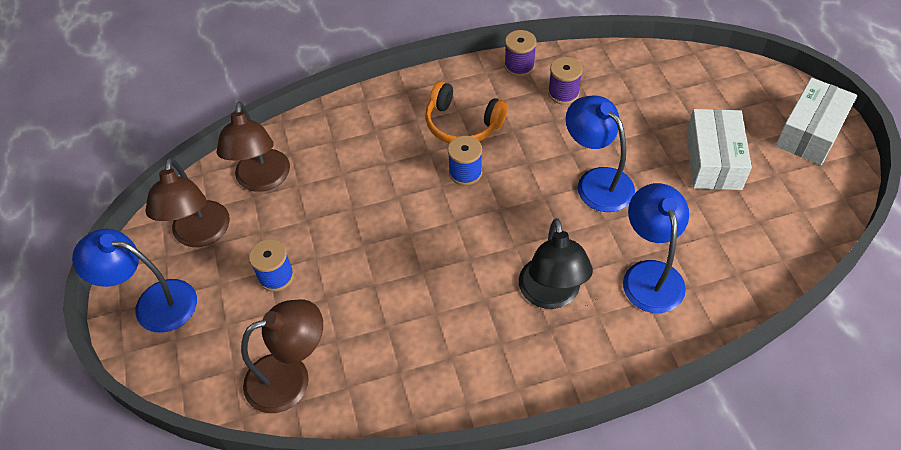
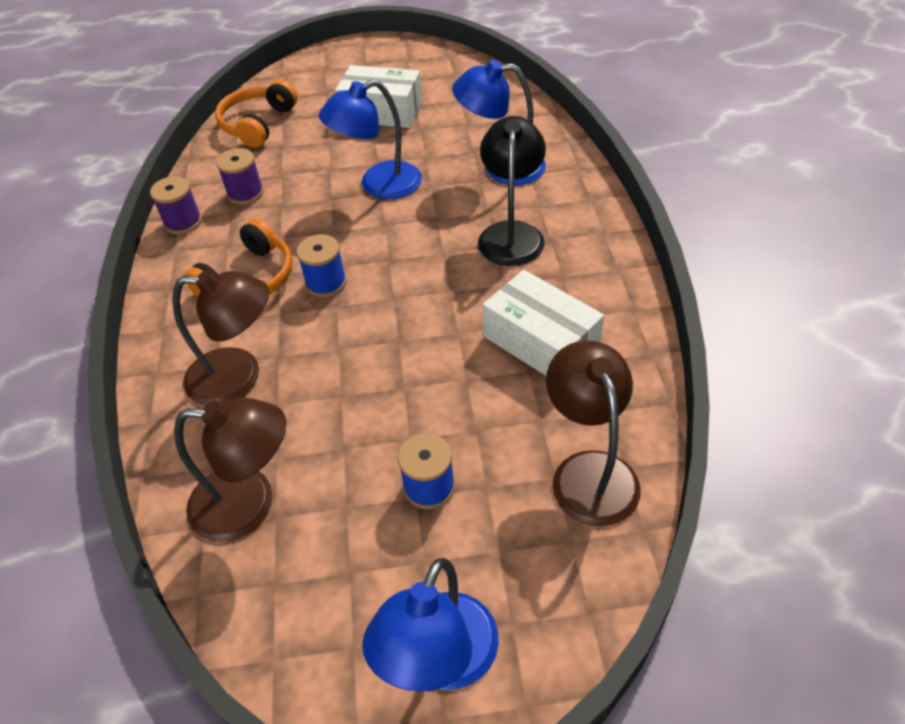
camera: 80 degrees left, 5 degrees down
brown lamp [145,158,230,247] -> brown lamp moved to [172,270,269,406]
black lamp [519,218,593,309] -> black lamp turned 90 degrees counterclockwise [478,116,546,266]
white box [776,78,857,165] -> white box moved to [482,270,604,376]
none -> orange headphones [215,80,297,147]

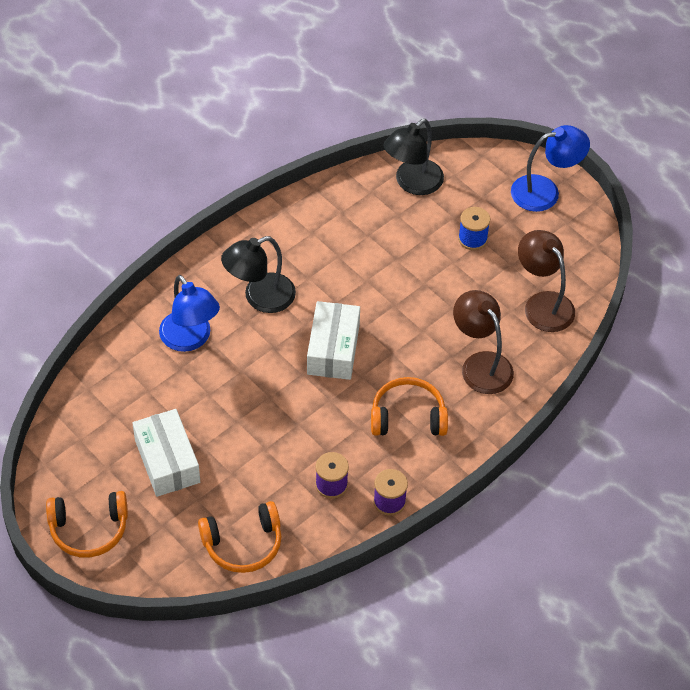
camera: 130 degrees left, 5 degrees up
blue spool [297,234,347,297] -> none
blue lamp [319,80,422,199] -> none
white box [482,270,604,376] -> white box moved to [307,301,360,380]
brown lamp [546,340,641,526] -> black lamp [383,119,444,195]
none -> orange headphones [46,491,128,558]

